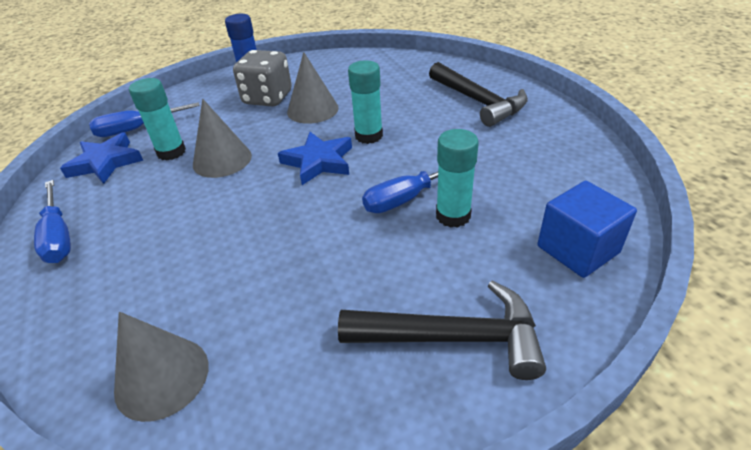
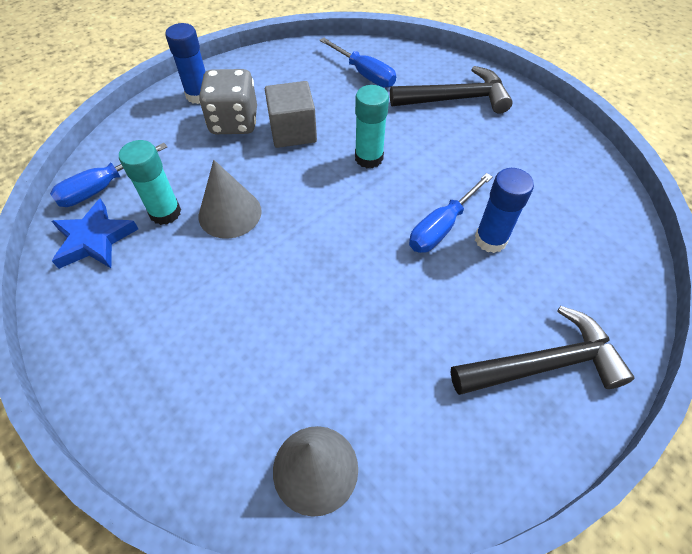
camera: 20 degrees left, 15 degrees up
blue screwdriver [34,180,71,263] -> blue screwdriver moved to [320,38,396,88]
blue star [278,132,352,185] -> none
grey cone [287,52,339,124] -> grey cube [265,81,317,148]
black hammer [429,62,528,127] -> black hammer turned 45 degrees counterclockwise [390,66,513,114]
turquoise glue stick [436,129,479,228] -> blue glue stick [475,168,534,253]
blue cube [537,181,637,278] -> none

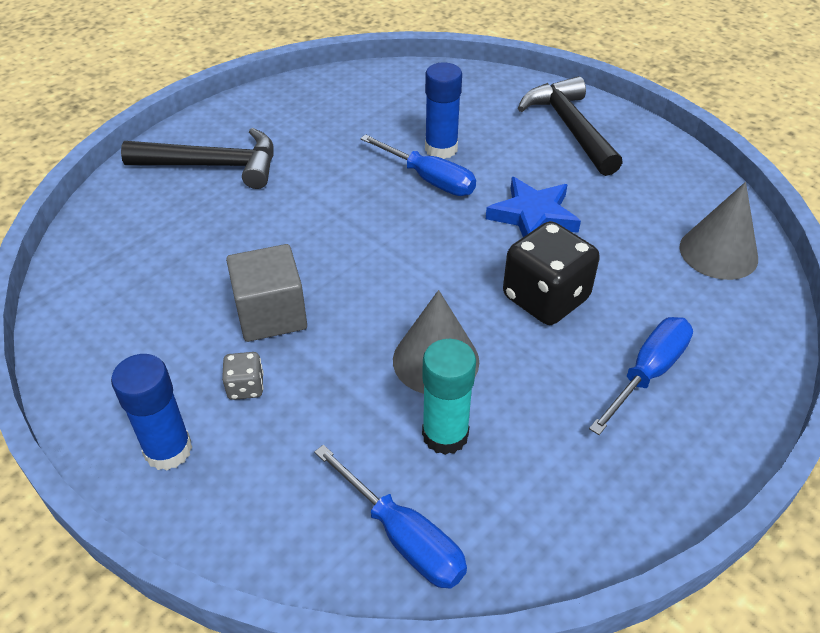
camera: 95 degrees left, 10 degrees down
blue star [52,198,138,269] -> blue star moved to [486,177,581,237]
grey dice [199,69,257,134] -> grey dice [222,352,264,400], size x0.47
blue screwdriver [320,38,396,88] -> blue screwdriver moved to [589,317,693,435]
turquoise glue stick [355,85,389,168] -> none
black hammer [390,66,513,114] -> black hammer turned 105 degrees clockwise [121,128,274,189]
none -> black dice [503,221,600,325]

